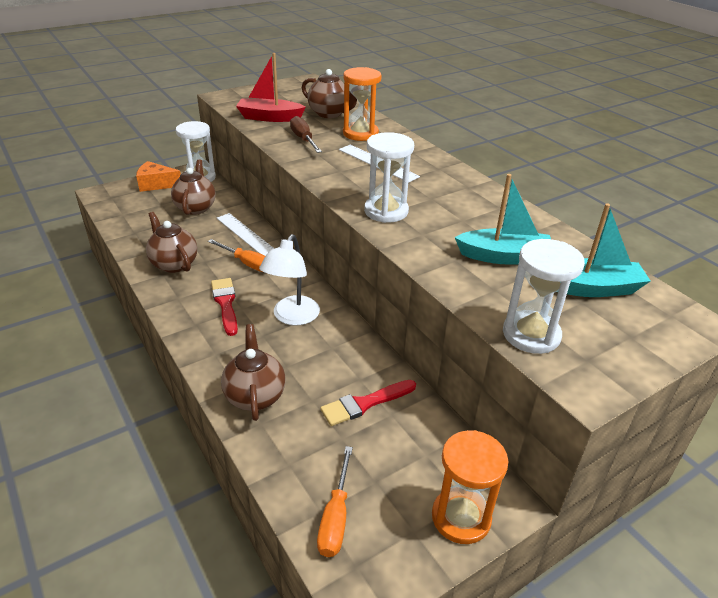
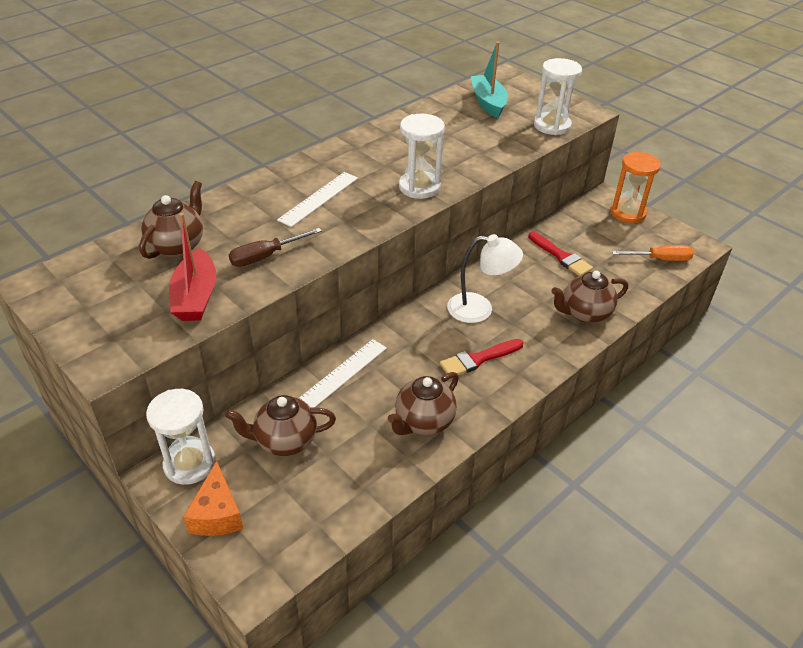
camera: 100 degrees left, 5 degrees up
orange screwdriver [208,239,265,272] -> none
orange hourglass [343,67,382,141] -> none
turquoise boat [455,174,551,265] -> none

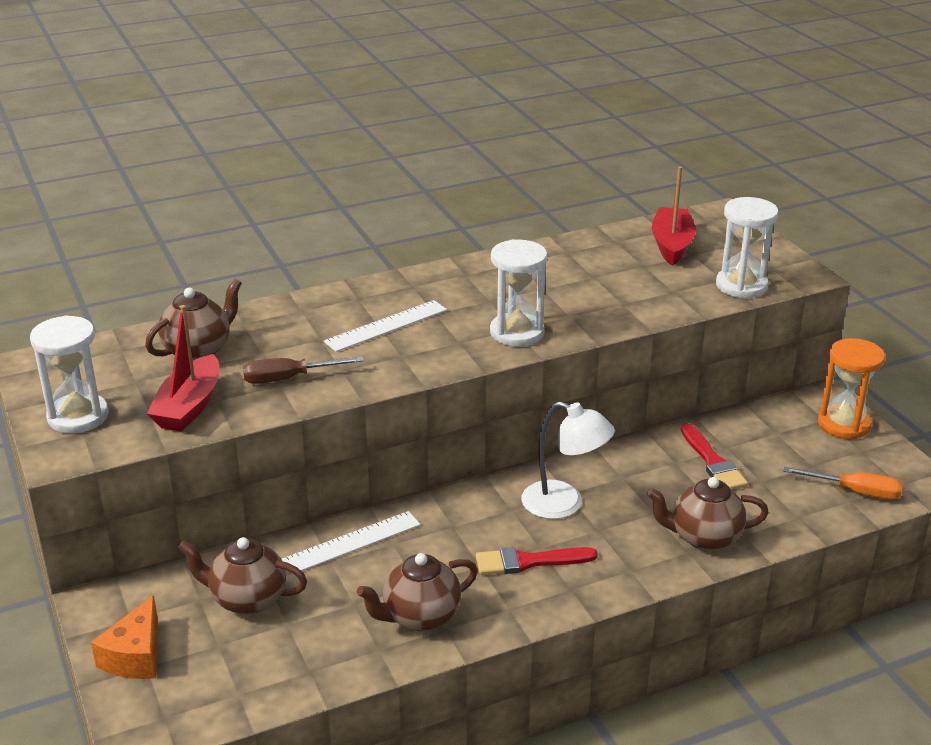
camera: 20 degrees right, 10 degrees down
white hourglass [146,389,216,485] -> white hourglass moved to [30,315,108,433]
turquoise boat [471,42,508,118] -> red boat [652,166,696,266]

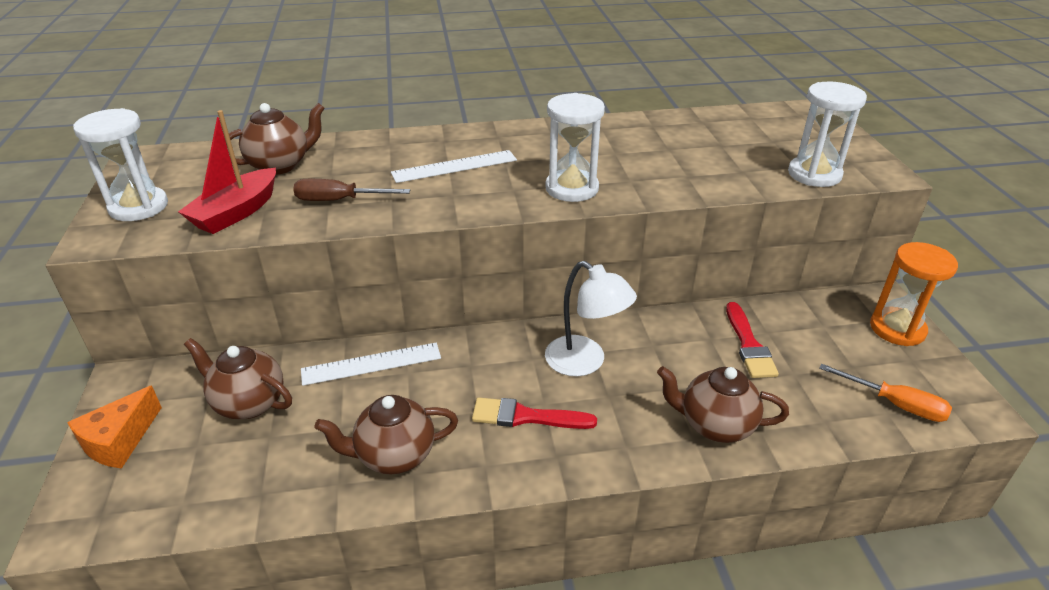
camera: 15 degrees right, 5 degrees up
red boat [652,166,696,266] -> none

